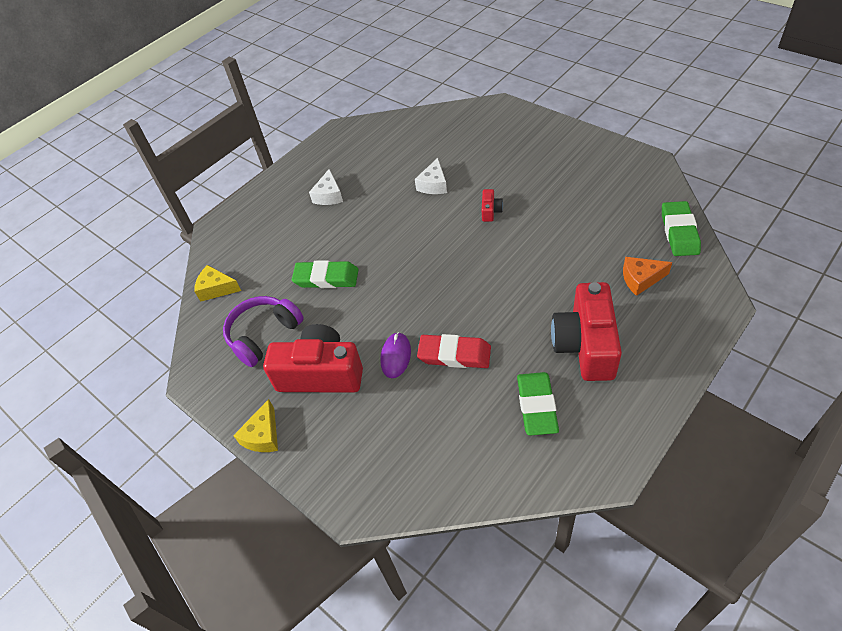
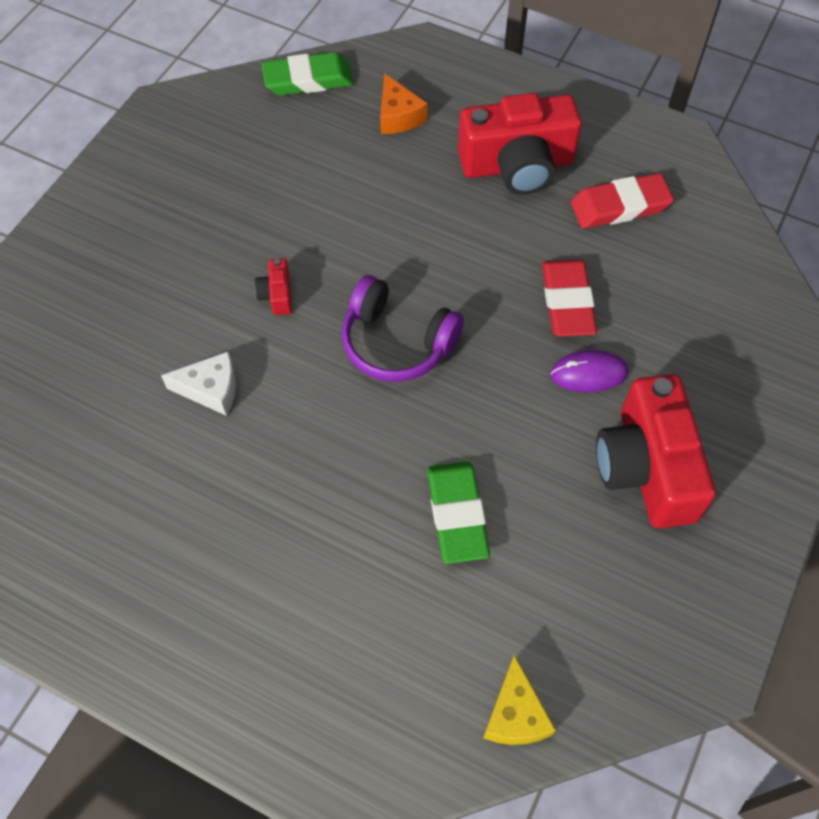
camera: 110 degrees left, 10 degrees up
purple headphones [223,296,304,367] -> purple headphones moved to [341,275,464,382]
yellow cheese [233,399,278,452] -> none
white cheese [309,169,343,205] -> none
red camera [482,189,503,222] -> red camera turned 90 degrees counterclockwise [255,258,292,315]
green eraser [517,372,559,436] -> red eraser [571,173,674,229]

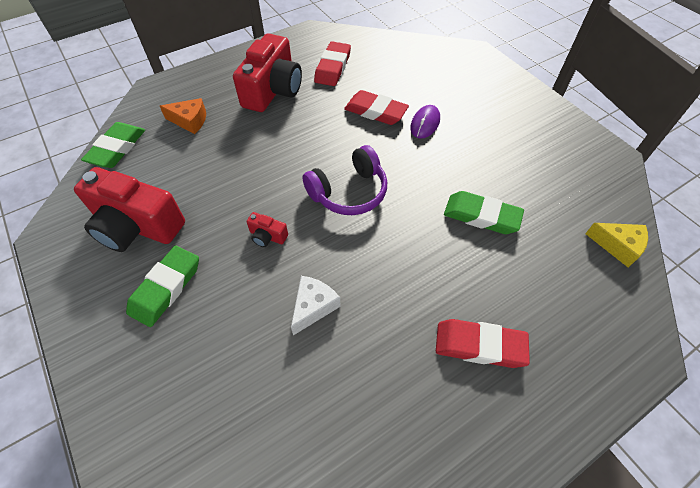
camera: 60 degrees left, 5 degrees down
red camera [596,374,716,528] -> red camera moved to [74,167,185,252]
none -> green eraser [126,246,199,327]
none -> red eraser [436,319,530,368]

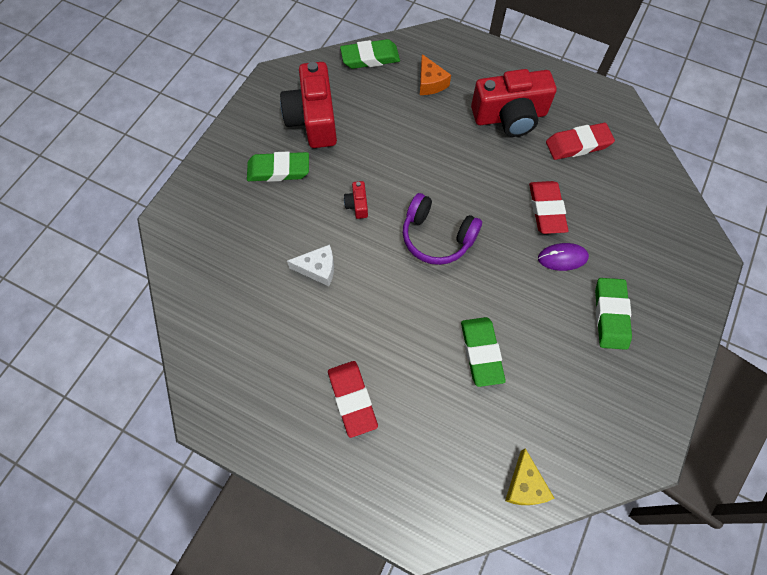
camera: 60 degrees right, 10 degrees up
none -> green eraser [595,278,632,350]

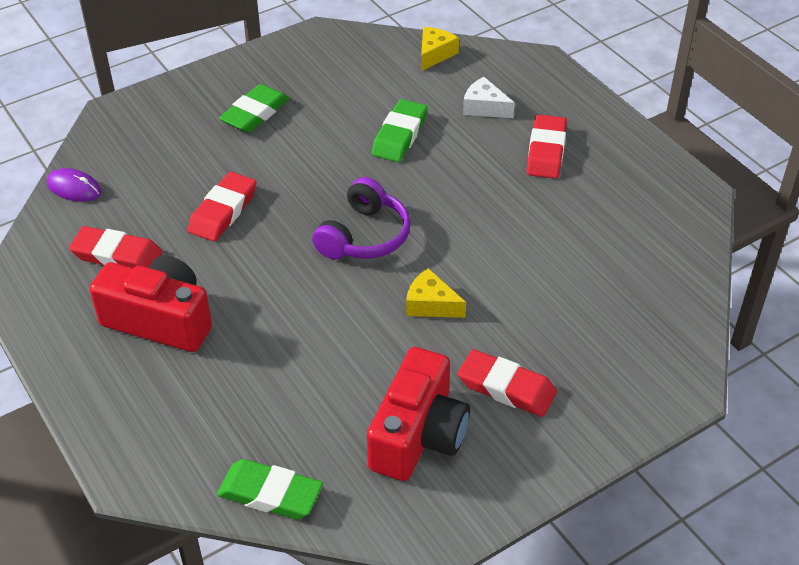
camera: 150 degrees left, 20 degrees down
green eraser [247,151,309,182] -> red eraser [458,349,557,417]
white cheese [287,244,334,286] -> white cheese moved to [463,77,515,118]
red camera [344,181,368,219] -> yellow cheese [406,268,466,318]
purple headphones [403,193,482,265] -> purple headphones turned 60 degrees clockwise [312,177,411,260]
orange cheese [420,54,451,95] -> none
purple mouse [538,243,589,271] -> purple mouse moved to [47,168,101,202]

